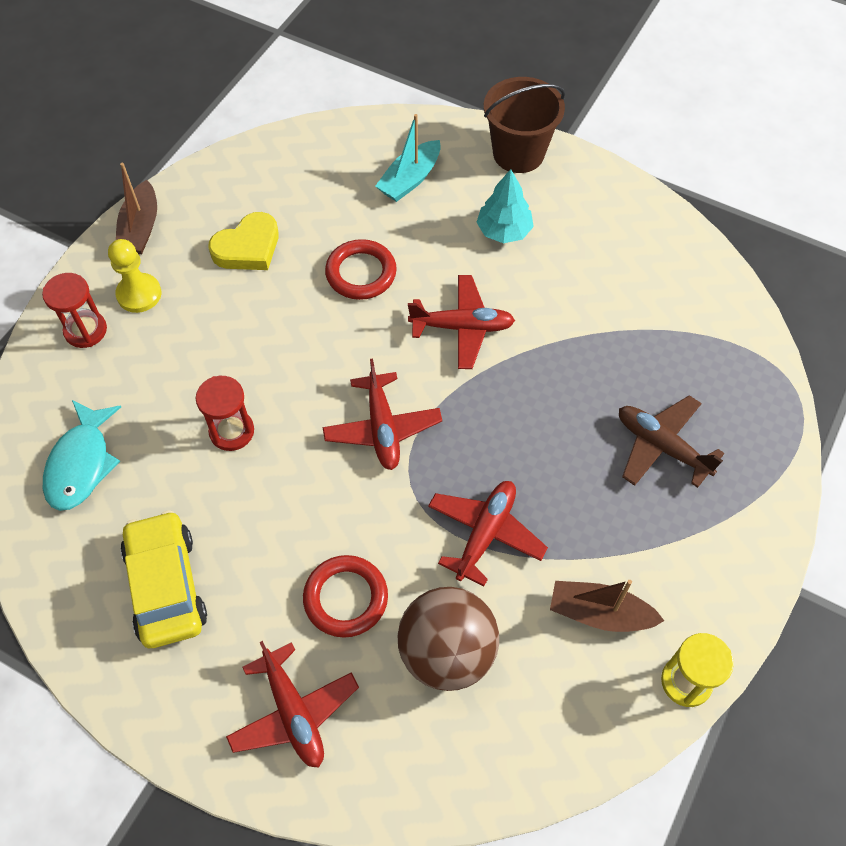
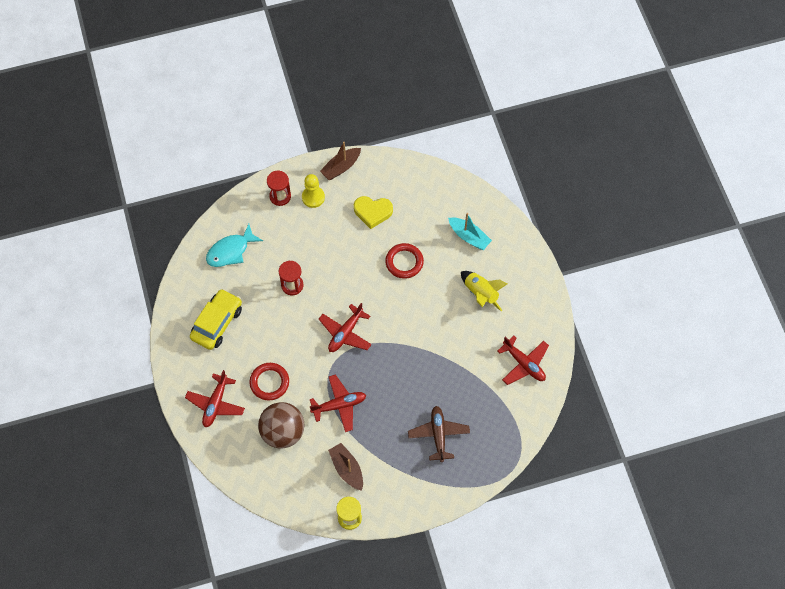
camera: 45 degrees right, 5 degrees up
turquoise boat [375,114,441,202] -> turquoise boat turned 135 degrees counterclockwise [448,213,492,250]
red plane [408,275,515,369] -> red plane moved to [497,336,549,385]
turquoise tree [476,169,534,243] -> yellow rocket [461,271,507,312]
brown bucket [484,77,565,173] -> none

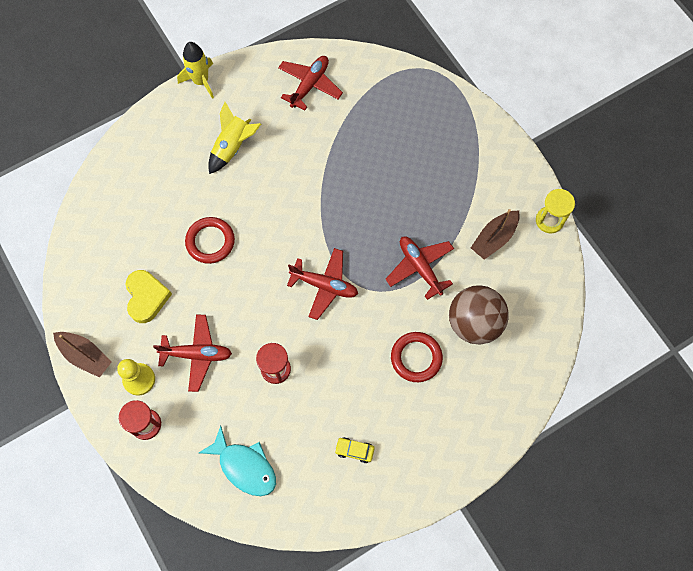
camera: 105 degrees left, 5 degrees up
red plane [185,370,245,427] -> red plane moved to [153,314,232,392]
yellow car [190,289,242,350] -> yellow car [335,437,375,463], size x0.45
brown plane [408,406,470,462] -> none
turquoise boat [448,213,492,250] -> none
none -> yellow rocket [177,42,214,99]

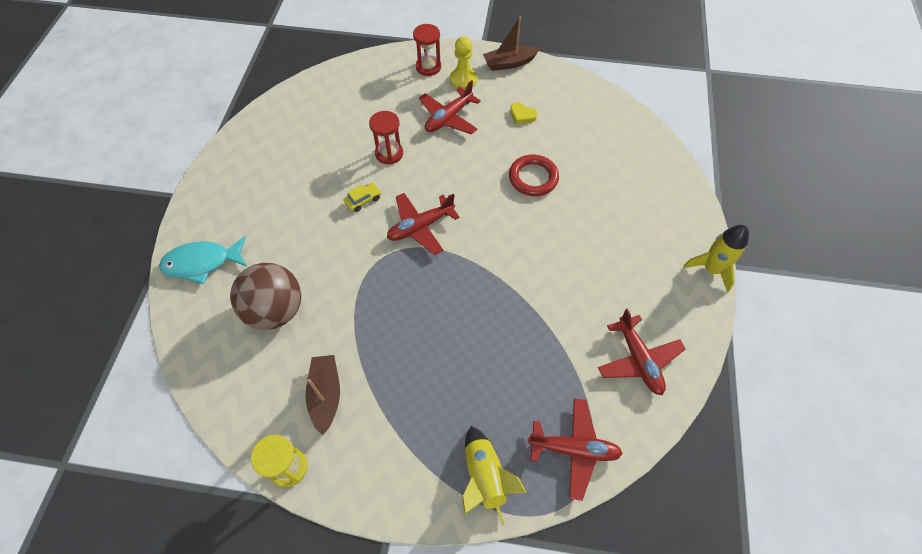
camera: 130 degrees right, 10 degrees down
yellow heart [125,270,172,323] -> yellow heart [510,102,537,124], size x0.58
turquoise fish [199,426,276,496] -> turquoise fish moved to [159,236,247,284]
yellow rocket [208,102,261,174] -> yellow rocket moved to [462,426,527,526]
yellow car [335,437,375,463] -> yellow car moved to [344,183,381,212]
red plane [385,237,454,300] -> red plane moved to [528,399,623,501]
red ring [391,332,443,382] -> none

